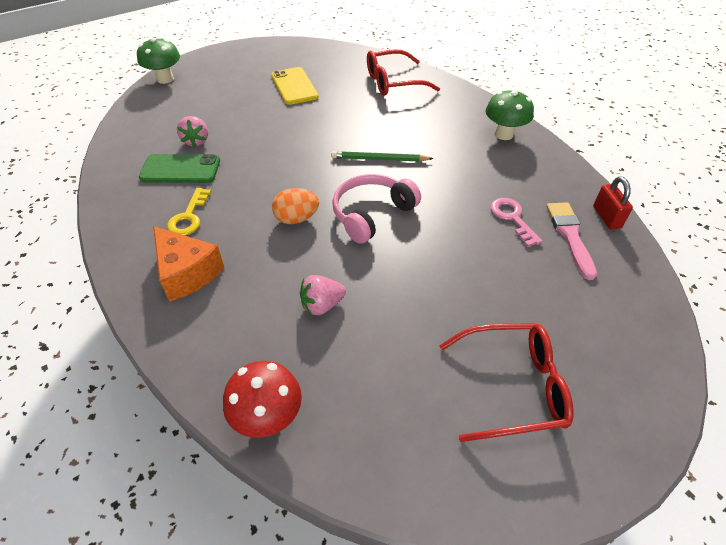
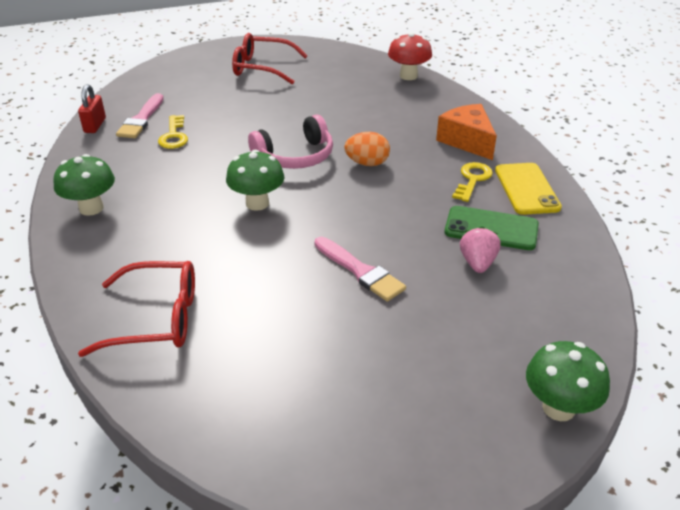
camera: 165 degrees left, 10 degrees down
yellow phone [271,67,318,105] -> yellow phone moved to [495,163,562,215]
pink strawberry [300,275,346,315] -> none
green pencil [331,151,433,162] -> green mushroom [226,150,284,211]
pink key [490,198,543,247] -> yellow key [158,115,188,149]
none -> pink brush [315,237,406,301]

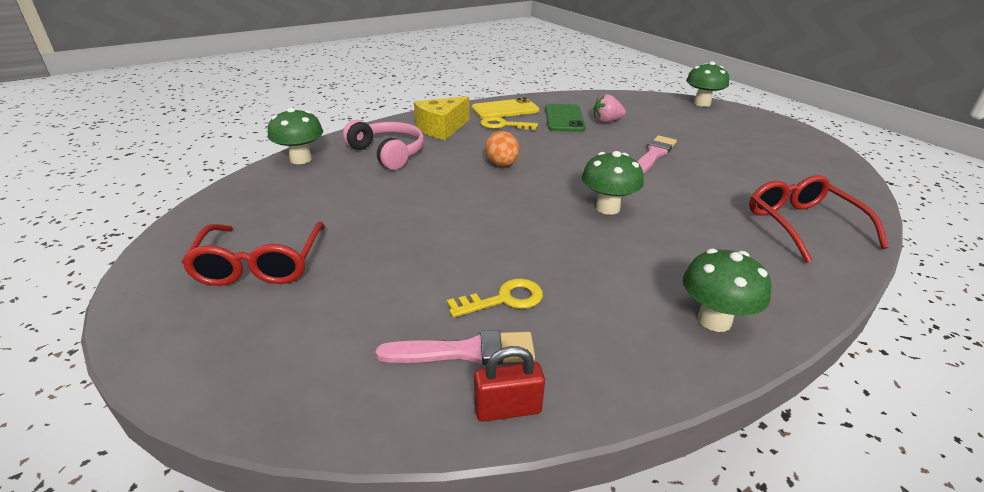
camera: 105 degrees left, 5 degrees down
pink headphones [248,115,333,169] -> pink headphones moved to [343,120,424,170]
red mushroom [388,32,432,80] -> green mushroom [268,107,323,164]
orange cheese [436,104,497,160] -> yellow cheese [414,96,469,140]

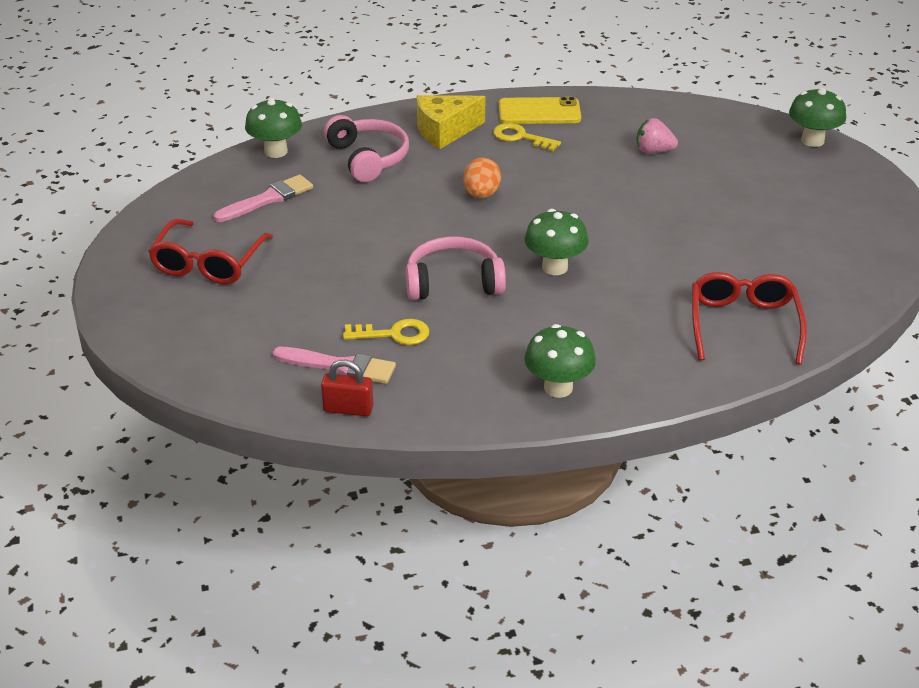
camera: 20 degrees right, 5 degrees up
green phone [545,104,586,132] -> none
pink brush [637,136,677,173] -> pink brush moved to [213,175,313,222]
none -> pink headphones [406,237,506,300]

